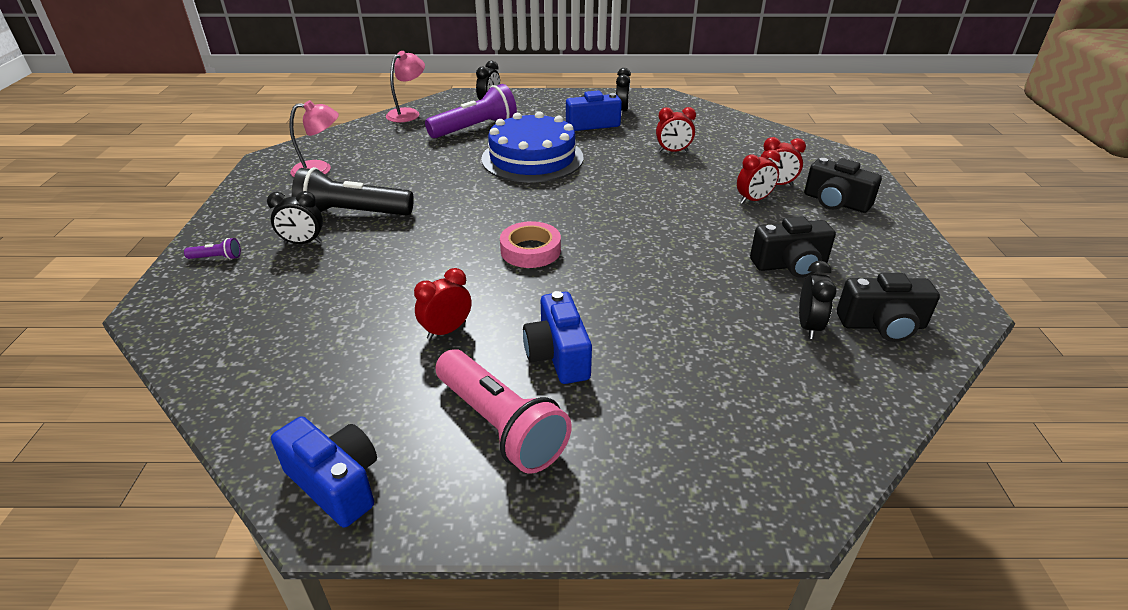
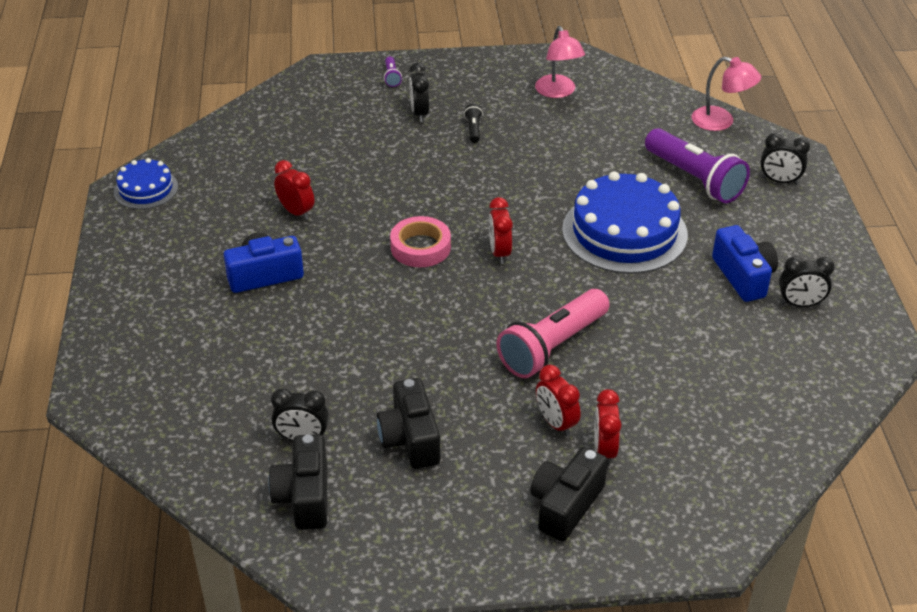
camera: 85 degrees right, 5 degrees up
blue camera [271,416,377,528] -> blue cake [114,158,178,209]
black flashlight [292,167,414,216] -> black flashlight [464,104,483,143], size x0.41
pink flashlight [435,349,572,474] -> pink flashlight moved to [497,289,609,378]
red clock [656,107,696,152] -> red clock moved to [489,197,513,264]

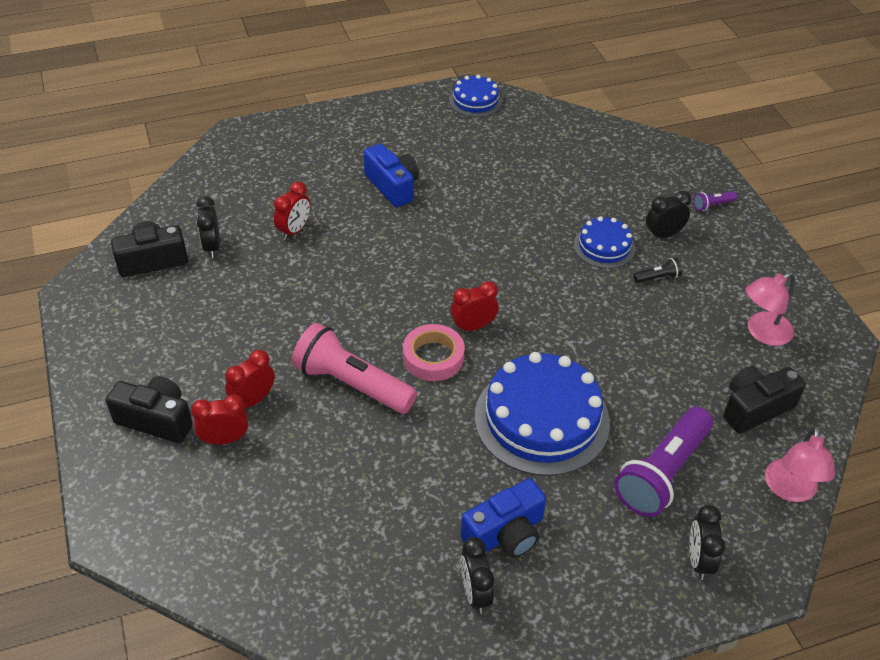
camera: 75 degrees right, 5 degrees up
red clock [274,160,315,220] -> red clock moved to [274,182,311,240]
black camera [377,378,440,469] -> black camera moved to [724,366,806,434]
pink tape [390,216,451,267] -> pink tape moved to [403,324,465,381]
none -> blue cake [574,216,635,269]

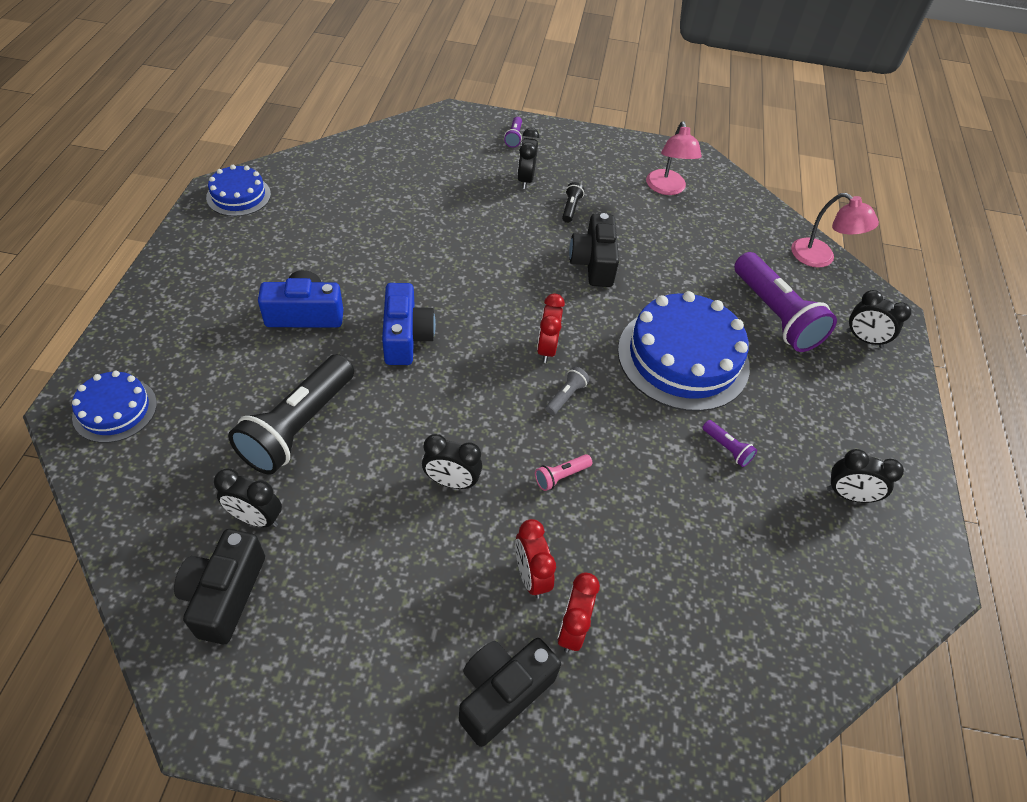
camera: 65 degrees left, 5 degrees up
red clock [274,182,311,240] -> black flashlight [228,354,354,475]
pink flashlight [292,323,417,414] -> pink flashlight [535,454,593,491], size x0.41
pink tape [403,324,465,381] -> grey flashlight [546,367,590,415]
blue camera [461,478,546,558] -> blue camera moved to [382,283,436,365]
blue cake [574,216,635,269] -> blue cake moved to [72,371,157,443]
black camera [724,366,806,434] -> black camera moved to [569,213,619,287]
none -> black clock [422,434,482,489]
none -> purple flashlight [702,420,757,467]

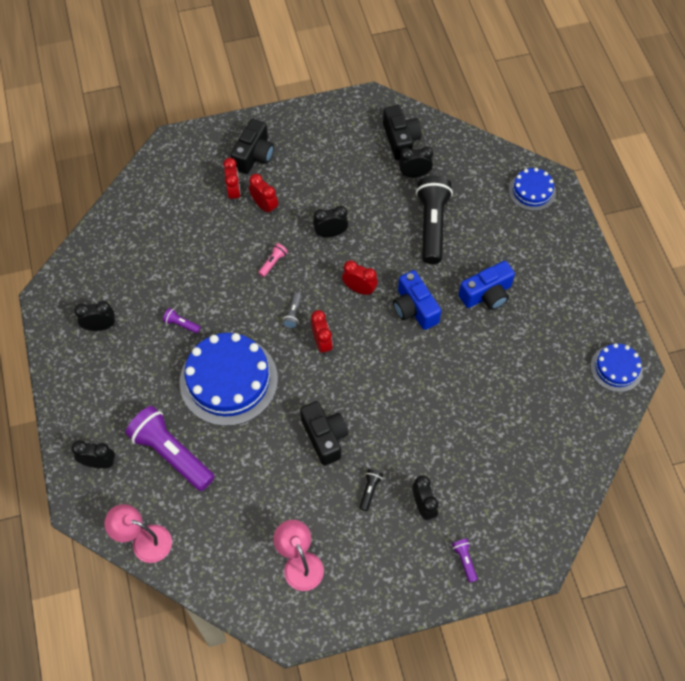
camera: 160 degrees right, 10 degrees up
black flashlight [562,182,584,223] -> black flashlight turned 150 degrees counterclockwise [359,469,383,511]
none -> red clock [342,260,378,295]

